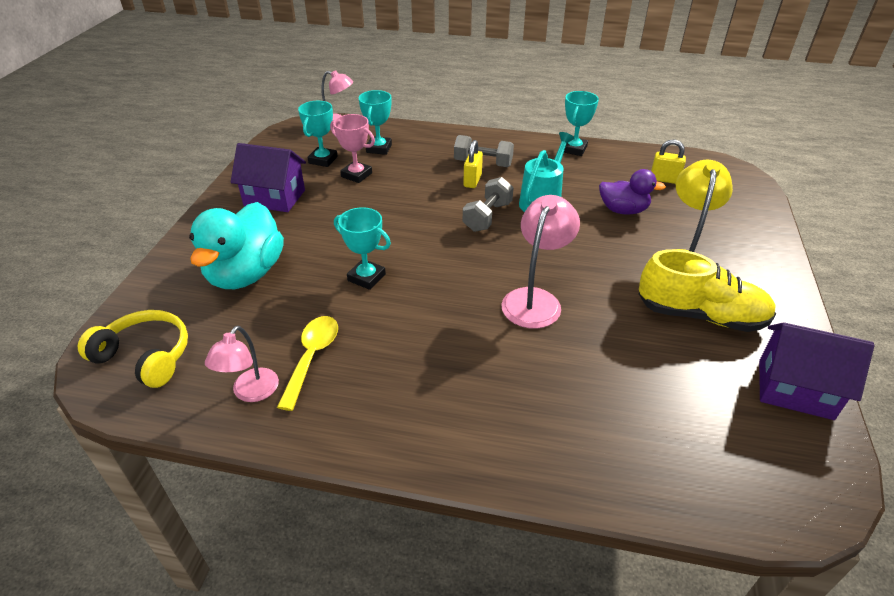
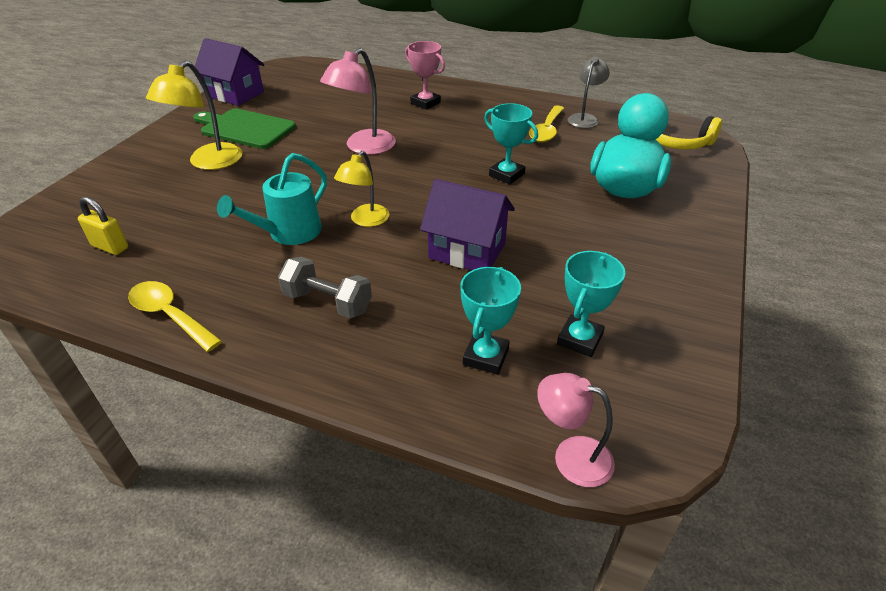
camera: 170 degrees left, 0 degrees up
pink lamp [205,326,279,402] -> grey lamp [567,57,610,128]
purple house [231,143,306,212] -> purple house moved to [420,179,515,270]
pink trophy [330,114,375,183] -> pink trophy moved to [405,41,445,110]
grey dumbbell [463,177,514,232] -> yellow lamp [334,151,389,227]
yellow padlock [464,140,483,188] -> none
turquoise trophy [564,91,599,156] -> yellow spoon [128,281,222,352]
purple duck [599,169,666,215] -> none
yellow shoe [639,249,776,332] -> green cutting board [193,108,296,149]

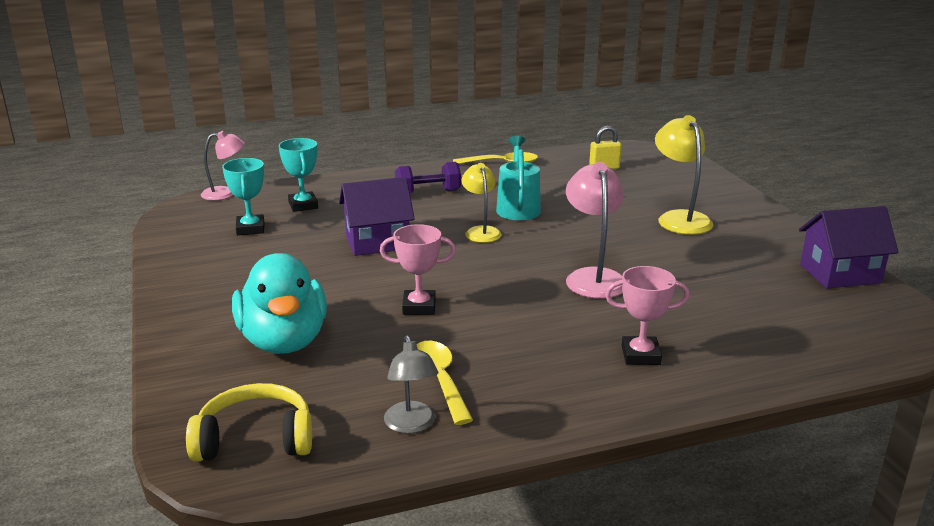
camera: 140 degrees right, 15 degrees down
green cutting board [193,108,296,149] -> none
grey dumbbell [278,257,372,319] -> purple dumbbell [395,162,461,194]
turquoise trophy [484,103,538,184] -> pink trophy [380,224,456,315]

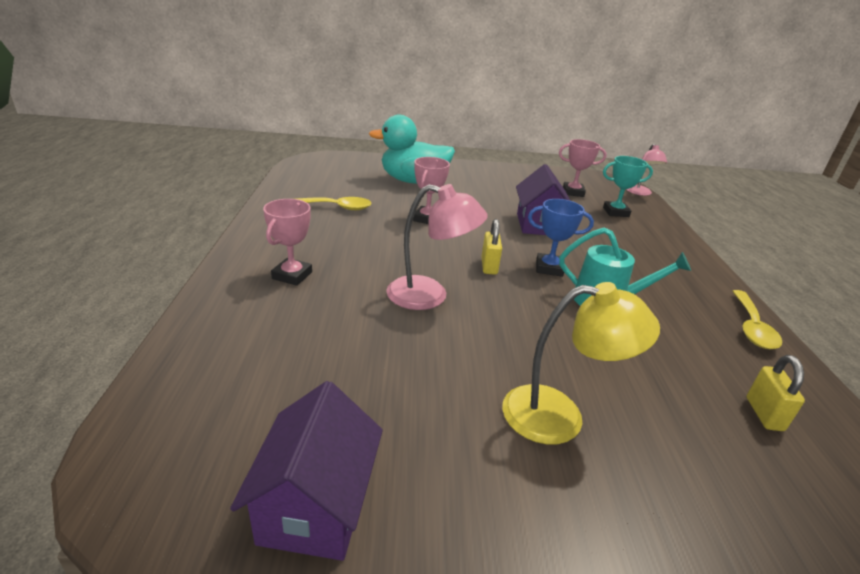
camera: 105 degrees right, 5 degrees up
yellow headphones [186,383,312,462] -> none
turquoise trophy [222,158,264,235] -> pink trophy [559,139,607,197]
grey lamp [384,335,438,434] -> none
purple dumbbell [395,162,461,194] -> none
yellow lamp [461,163,502,243] -> blue trophy [528,199,594,277]
none -> yellow padlock [481,219,502,275]

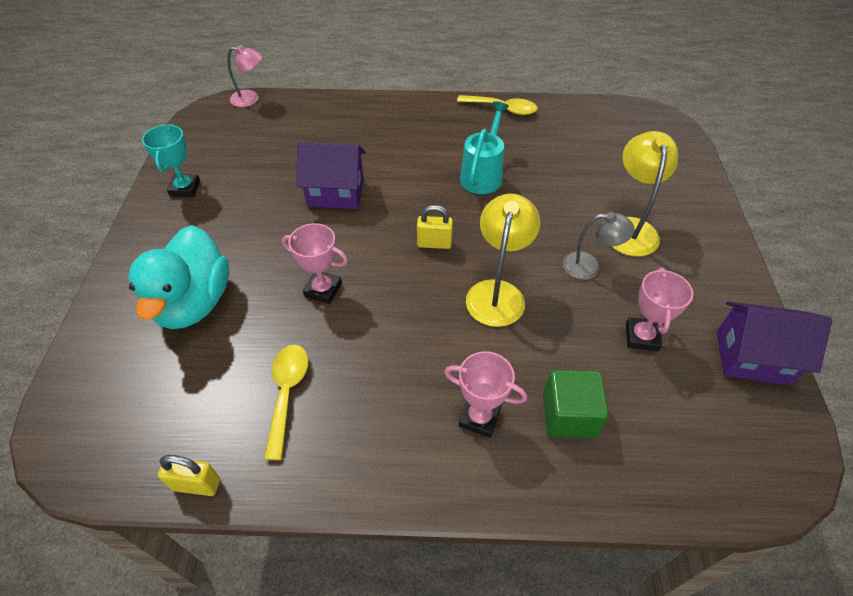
camera: 85 degrees left, 20 degrees up
pink lamp [386,184,488,310] -> yellow lamp [466,194,541,327]
blue trophy [528,199,594,277] -> none
pink trophy [559,139,607,197] -> pink trophy moved to [626,268,693,351]
turquoise trophy [603,156,653,217] -> turquoise trophy moved to [142,124,200,197]
yellow padlock [747,355,805,431] -> yellow padlock moved to [158,455,220,496]
none -> green cube [543,370,609,438]
none -> grey lamp [562,212,635,280]

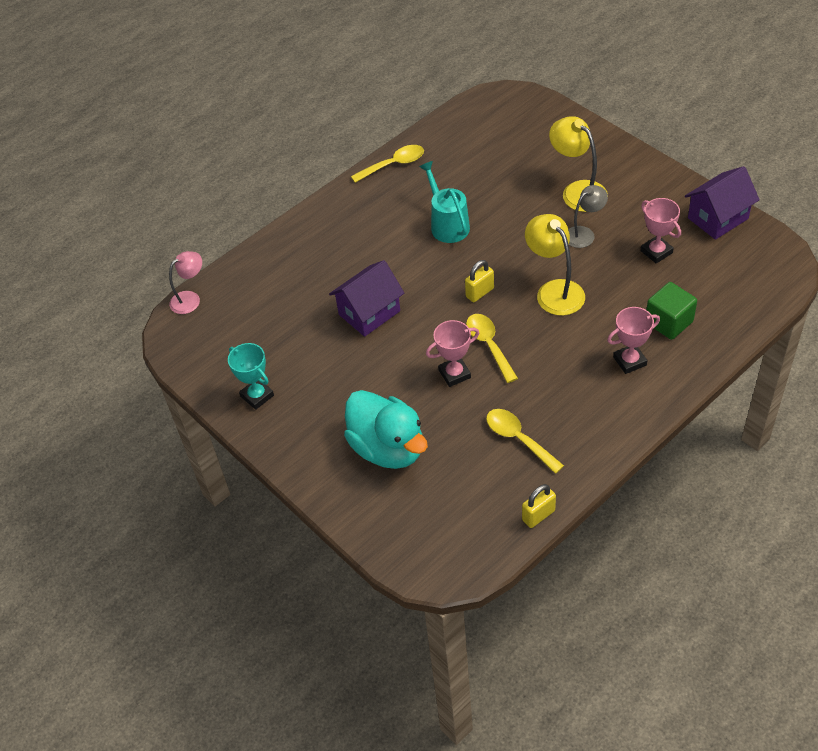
camera: 40 degrees left, 0 degrees up
none -> yellow spoon [466,314,518,383]

